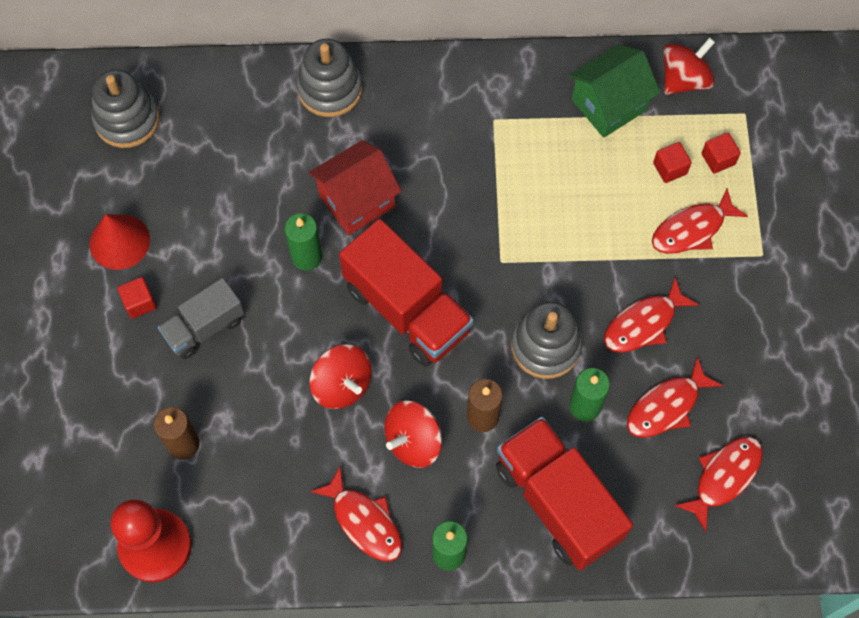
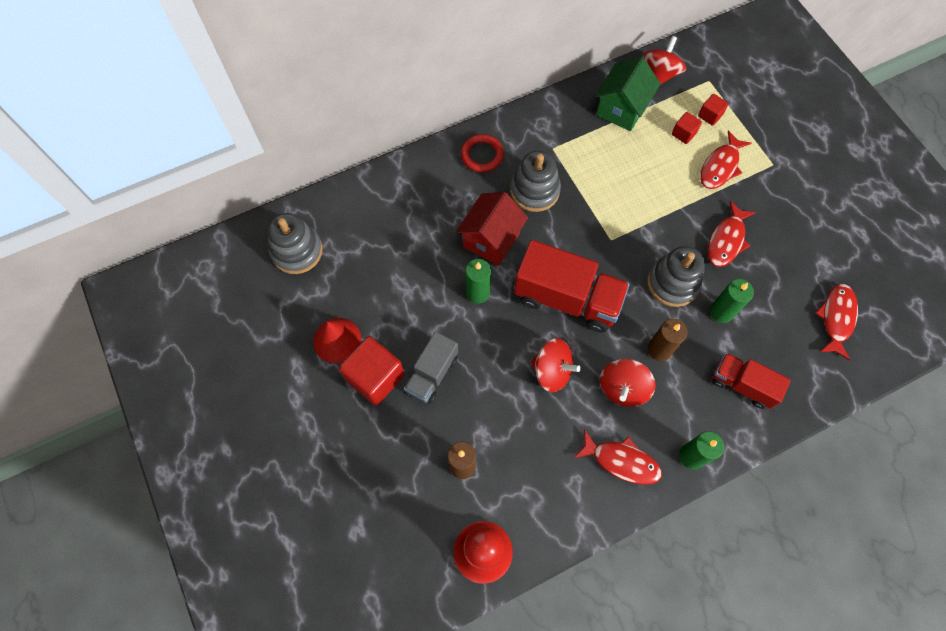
camera: 25 degrees left, 0 degrees up
red cube [117,277,157,319] -> red cube [339,336,405,405], size x1.99
grey stacking toy [297,39,362,117] -> grey stacking toy moved to [510,150,561,212]
red truck [496,417,633,570] -> red truck [712,353,791,409], size x0.59
red fish [627,357,723,438] -> none
none -> red ring [461,134,504,172]

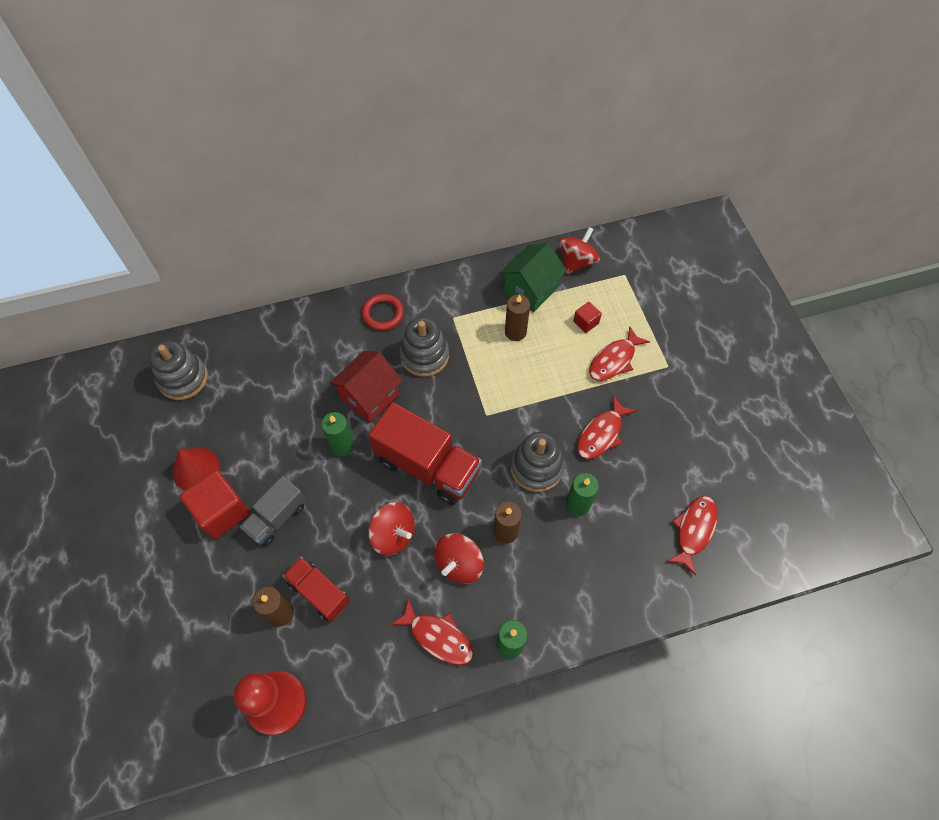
camera: 10 degrees right, 5 degrees down
red cube [698,94,729,126] -> none
red truck [712,353,791,409] -> red truck moved to [283,557,350,622]
none -> brown candle [505,294,530,341]

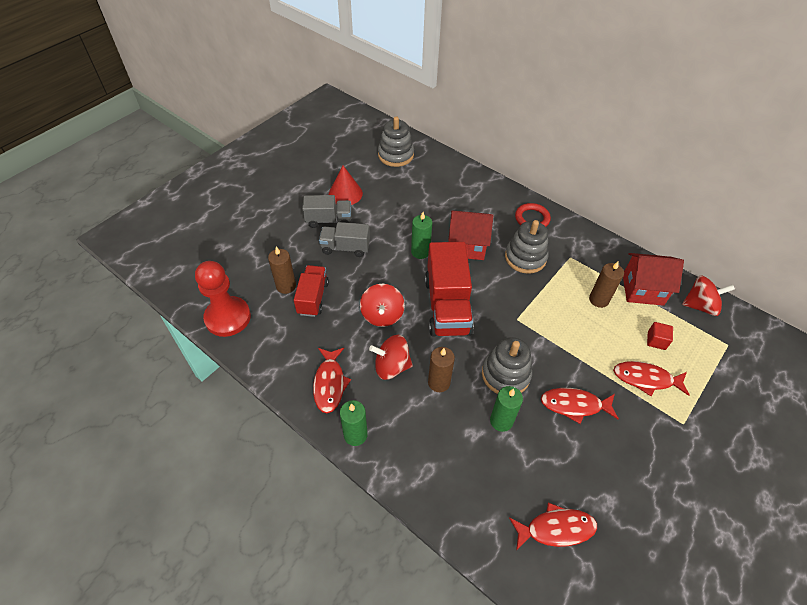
camera: 55 degrees right, 10 degrees down
red cube [180,470,250,539] -> grey truck [302,195,351,228]
green house [499,243,567,312] -> red house [623,253,684,306]

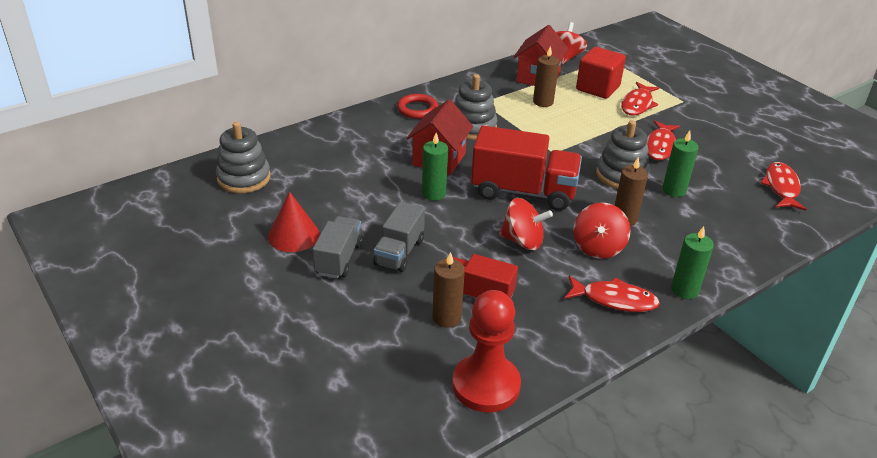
camera: 75 degrees left, 15 degrees down
red cube [647,322,673,350] -> red cube [576,47,626,99], size x1.99

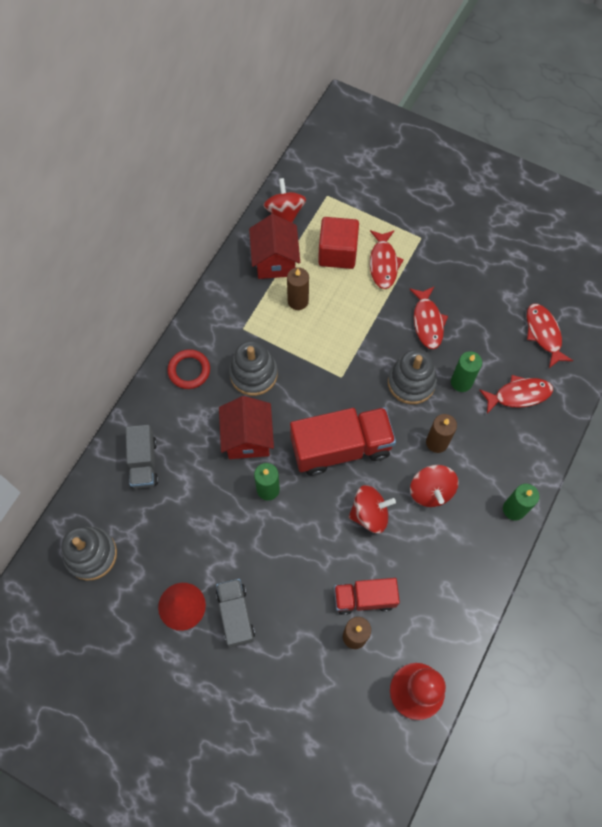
camera: 25 degrees left, 30 degrees up
grey truck [373,201,425,272] -> grey truck moved to [125,425,159,489]
red fish [564,276,660,312] -> red fish moved to [479,375,553,413]

